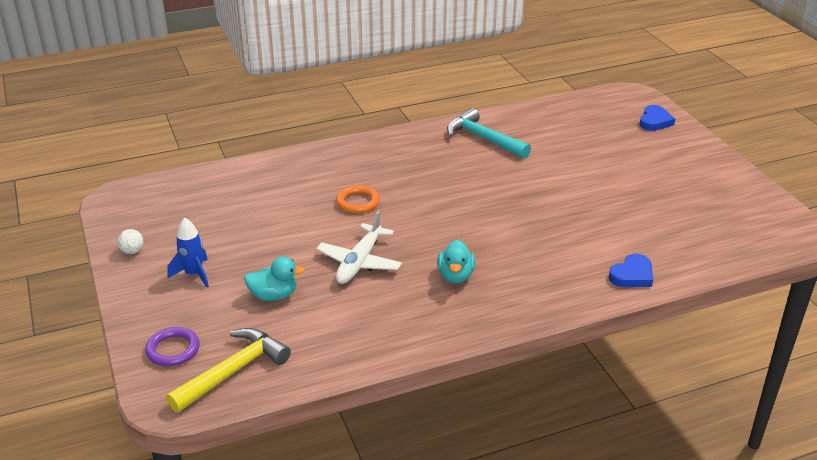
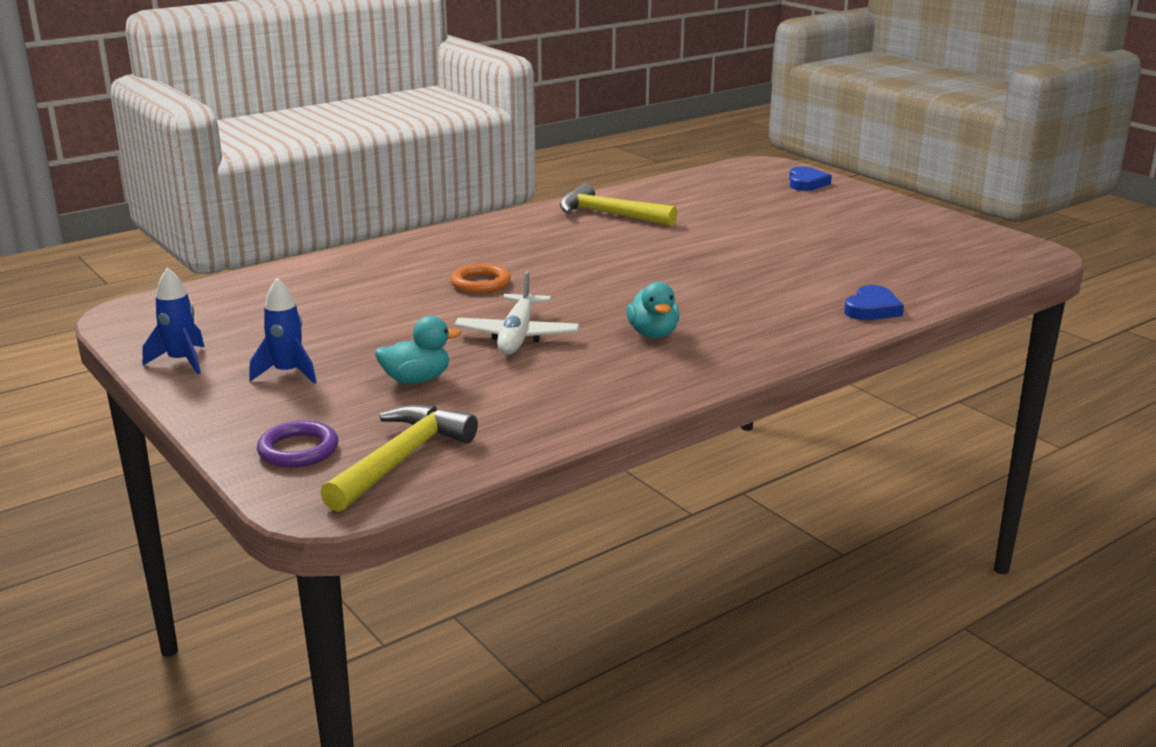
camera: 15 degrees left, 10 degrees down
white ball [117,229,143,254] -> blue rocket [142,268,205,374]
turquoise hammer [447,108,531,159] -> yellow hammer [560,183,677,226]

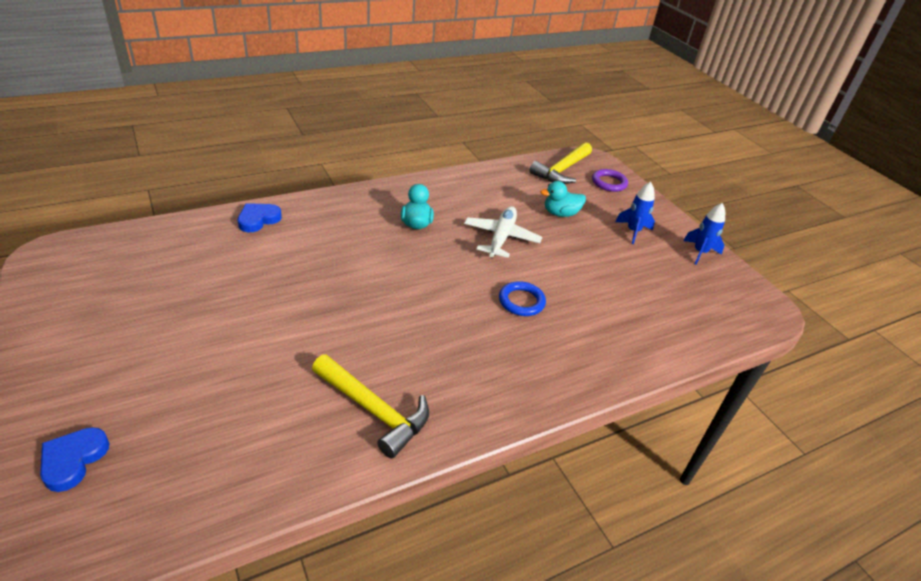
camera: 175 degrees left, 15 degrees up
orange ring [450,264,511,293] -> blue ring [499,281,546,316]

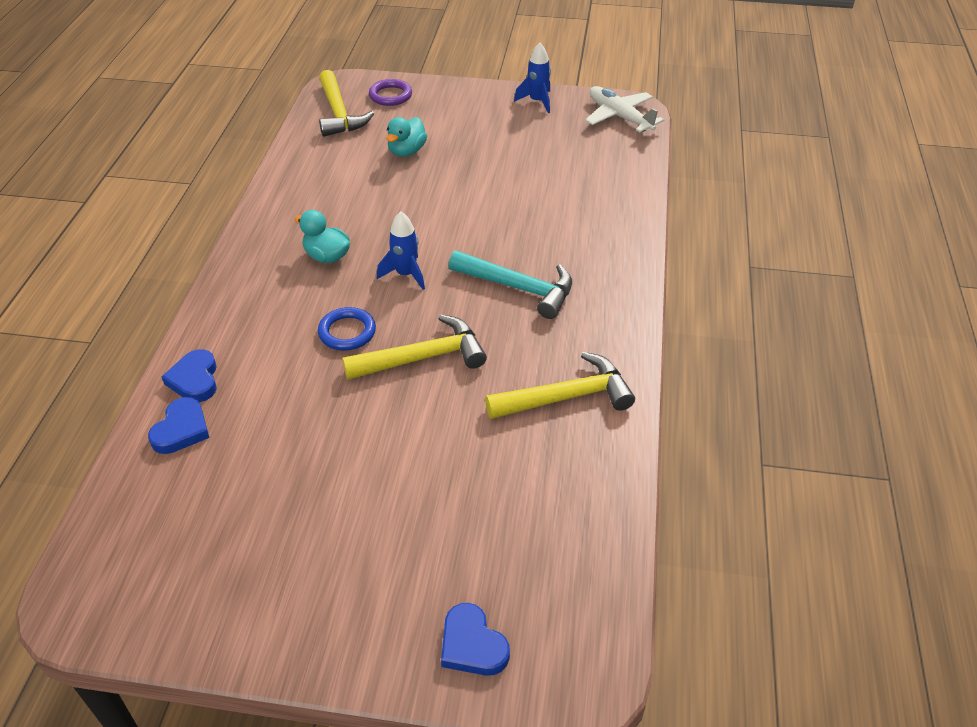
camera: 50 degrees left, 5 degrees up
white plane [464,206,542,258] -> white plane moved to [585,86,664,132]
blue ring [499,281,546,316] -> blue ring moved to [318,307,376,350]
blue rocket [615,182,655,244] -> blue rocket moved to [377,211,425,290]
none -> blue heart [148,397,210,454]
none -> yellow hammer [342,315,487,380]
none -> turquoise hammer [449,251,572,319]

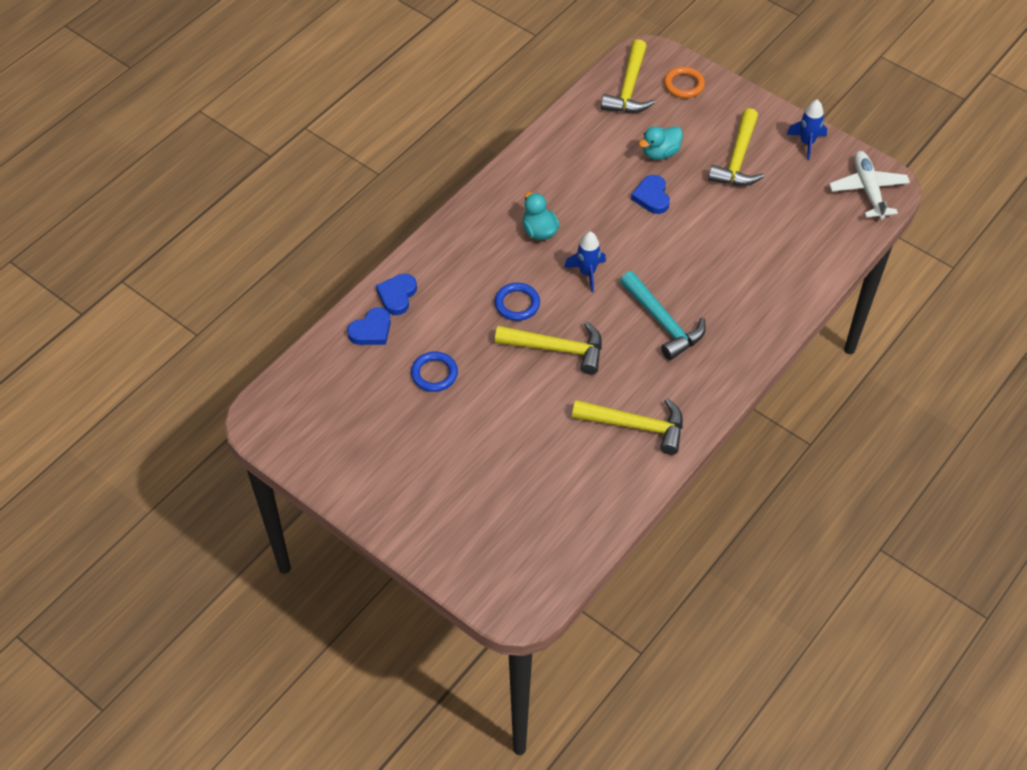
camera: 30 degrees right, 10 degrees up
purple ring [369,79,412,106] -> orange ring [664,67,705,98]
blue heart [441,603,510,676] -> blue heart moved to [631,175,670,214]
none -> blue ring [411,352,458,392]
none -> yellow hammer [708,108,764,186]

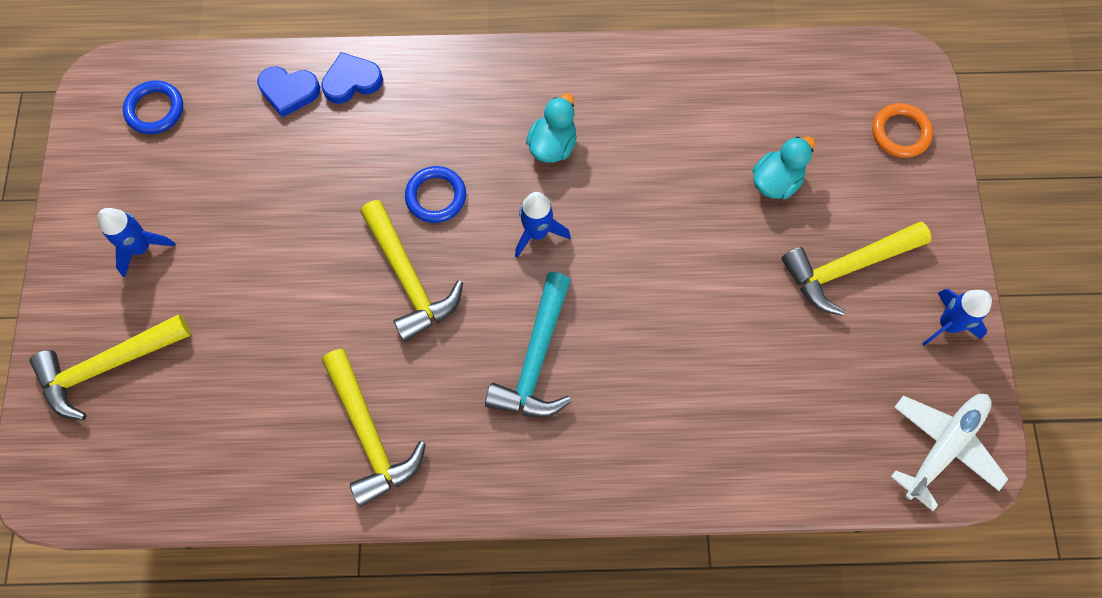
camera: 50 degrees right, 15 degrees up
blue ring [411,352,458,392] -> blue ring moved to [123,80,183,134]
yellow hammer [601,39,655,113] -> yellow hammer moved to [29,314,191,420]
blue heart [631,175,670,214] -> none
turquoise duck [639,126,683,160] -> turquoise duck turned 120 degrees clockwise [752,136,815,199]
none -> blue rocket [98,208,176,277]

